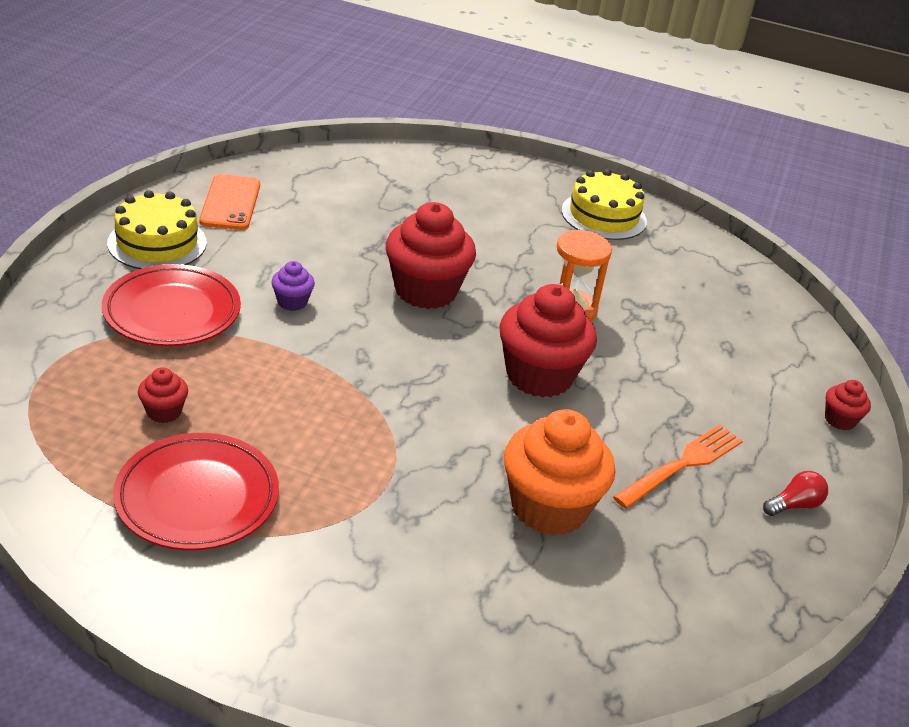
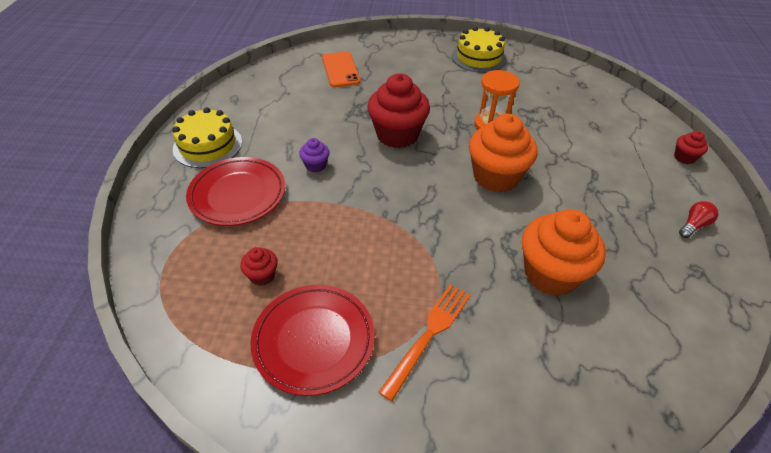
camera: 10 degrees left, 10 degrees up
orange phone [199,174,260,230] -> orange phone moved to [322,51,361,87]
red cupcake [499,284,597,398] -> orange cupcake [469,114,537,192]
orange fork [613,425,743,509] -> orange fork moved to [378,284,471,401]

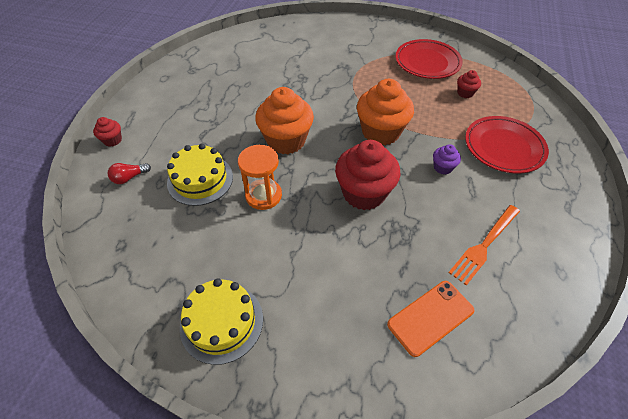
camera: 170 degrees left, 5 degrees up
yellow cake [172,107,242,168] -> yellow cake moved to [167,143,233,206]
orange phone [322,51,361,87] -> orange phone turned 60 degrees clockwise [387,281,474,357]
orange fork [378,284,471,401] -> orange fork moved to [448,205,520,286]
orange cupcake [522,209,606,296] -> orange cupcake moved to [357,79,414,146]
red light bulb [679,201,719,238] -> red light bulb moved to [107,163,151,184]

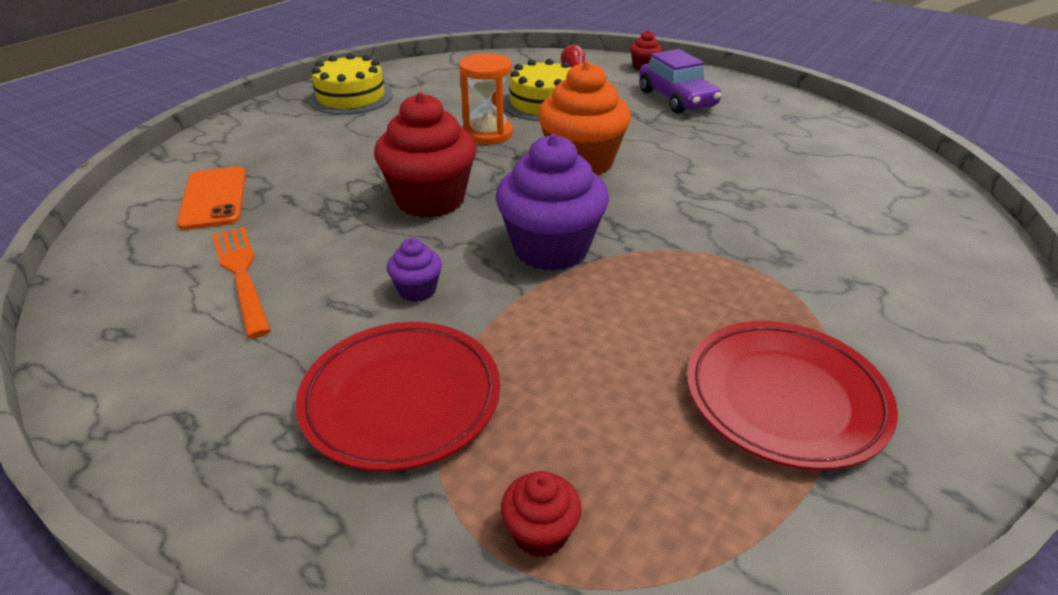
camera: 110 degrees right, 15 degrees down
orange cupcake [357,79,414,146] -> purple cupcake [496,134,609,271]
red cupcake [457,70,481,98] -> red cupcake moved to [501,471,582,557]
none -> purple car [639,49,721,114]

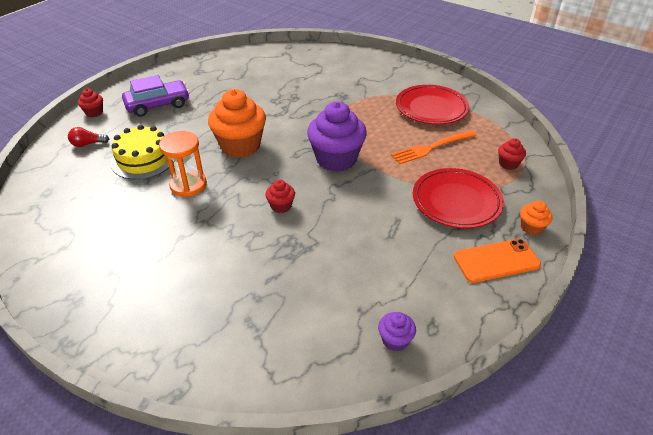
camera: 90 degrees left, 5 degrees up
orange phone [177,166,246,230] -> orange phone moved to [454,239,541,283]
orange fork [212,226,271,339] -> orange fork moved to [391,130,477,164]
yellow cake [309,53,393,115] -> none
red cupcake [374,93,476,218] -> red cupcake [265,180,295,213], size x0.46
purple cupcake [387,238,442,302] -> purple cupcake moved to [378,312,416,351]
none -> orange cupcake [520,201,552,235]

